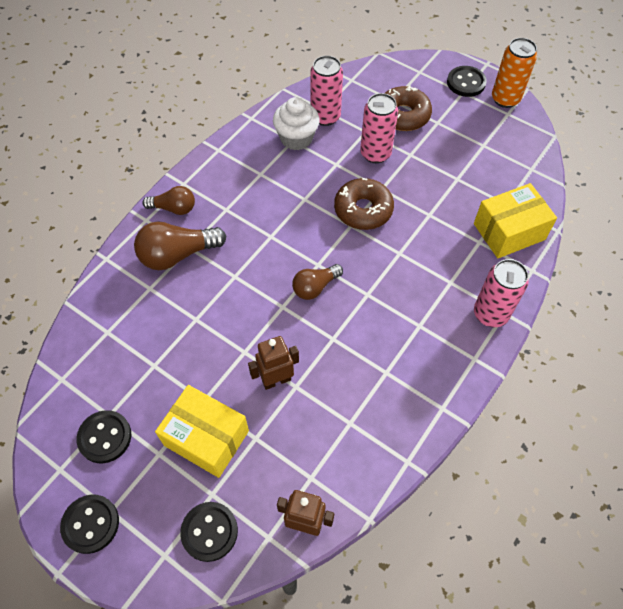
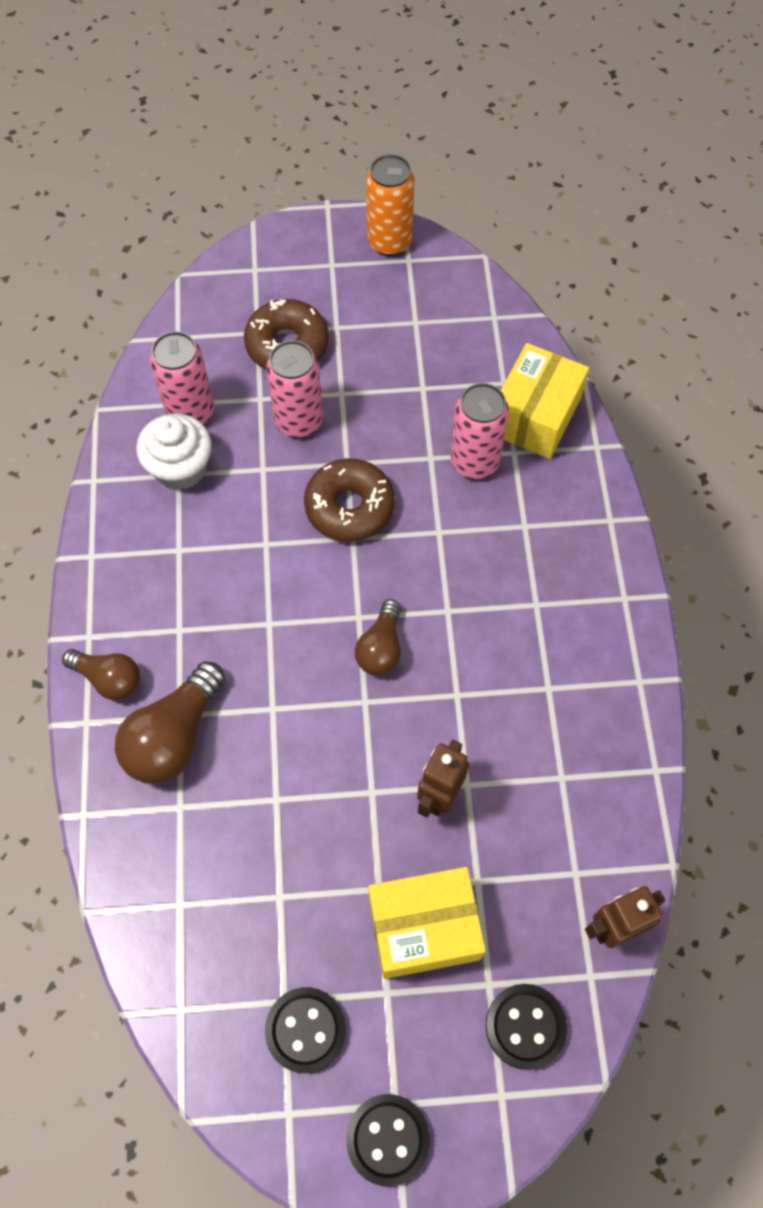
camera: 40 degrees left, 5 degrees up
brown light bulb [142,186,195,215] -> brown light bulb turned 60 degrees clockwise [62,649,140,700]
black button [447,66,487,97] -> none
pink can [474,259,529,327] -> pink can moved to [450,383,509,479]

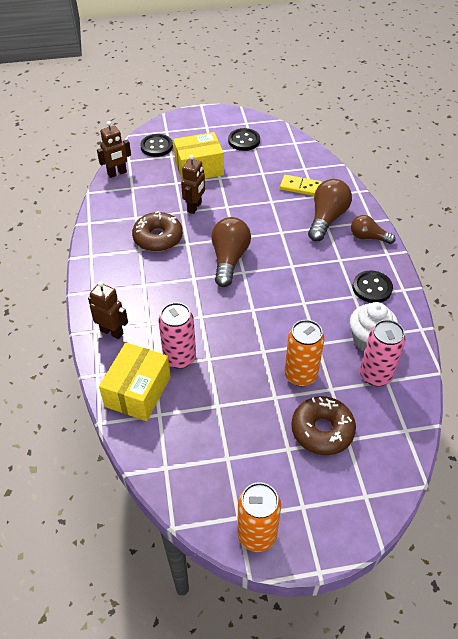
camera: 175 degrees right, 15 degrees down
pink can [266,340,323,438] -> orange can [285,320,324,386]
brown donut [304,458,395,542] -> brown donut moved to [132,211,183,252]
black button [346,1094,430,1186] -> black button moved to [353,270,393,303]
brown light bulb [355,599,401,676] -> brown light bulb [211,217,251,287], size x1.60
none -> brown robot [88,281,128,339]
none -> yellow domino [280,175,322,196]

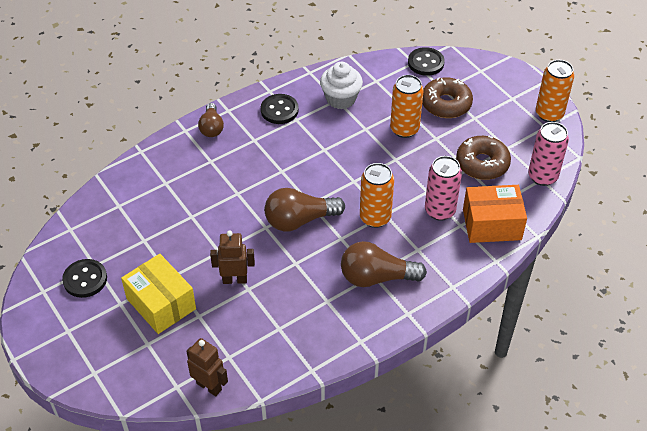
camera: 115 degrees left, 0 degrees up
brown robot [88,281,128,339] -> none
yellow box [99,343,171,421] -> orange box [463,185,527,243]
brown donut [132,211,183,252] -> brown donut moved to [456,136,511,180]
black button [140,134,173,157] -> black button moved to [408,47,445,76]
yellow domino [280,175,322,196] -> none
brown light bulb [308,179,352,241] -> brown light bulb moved to [341,241,427,287]
pink can [360,320,406,386] -> pink can moved to [528,122,569,186]
none -> orange can [360,163,394,228]

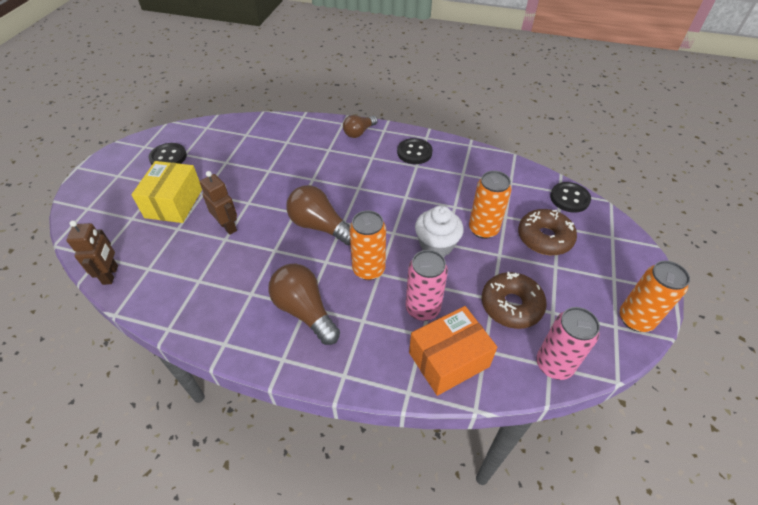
camera: 50 degrees right, 0 degrees up
white cupcake [320,62,363,109] -> white cupcake moved to [415,205,464,256]
orange box [463,185,527,243] -> orange box turned 75 degrees counterclockwise [409,306,498,396]

